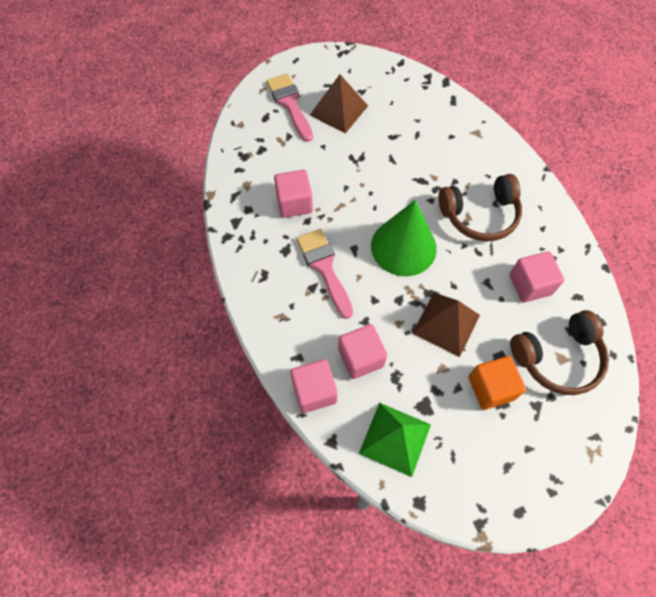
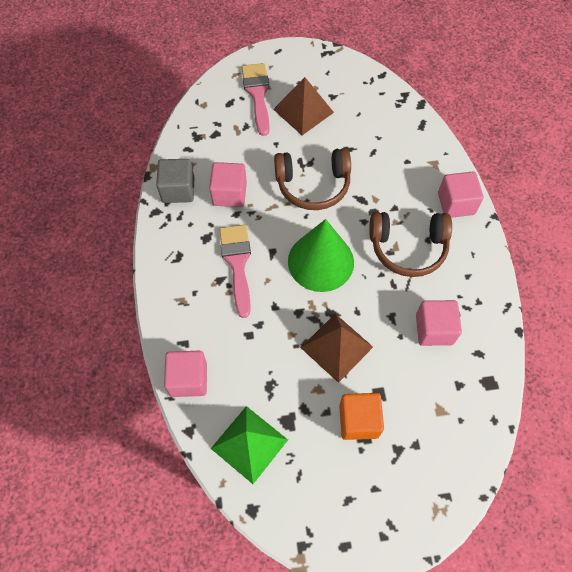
camera: 15 degrees right, 0 degrees up
pink cube [338,324,387,379] -> pink cube moved to [438,172,484,218]
brown headphones [510,310,609,395] -> brown headphones moved to [274,148,351,210]
none -> grey cube [156,159,194,203]

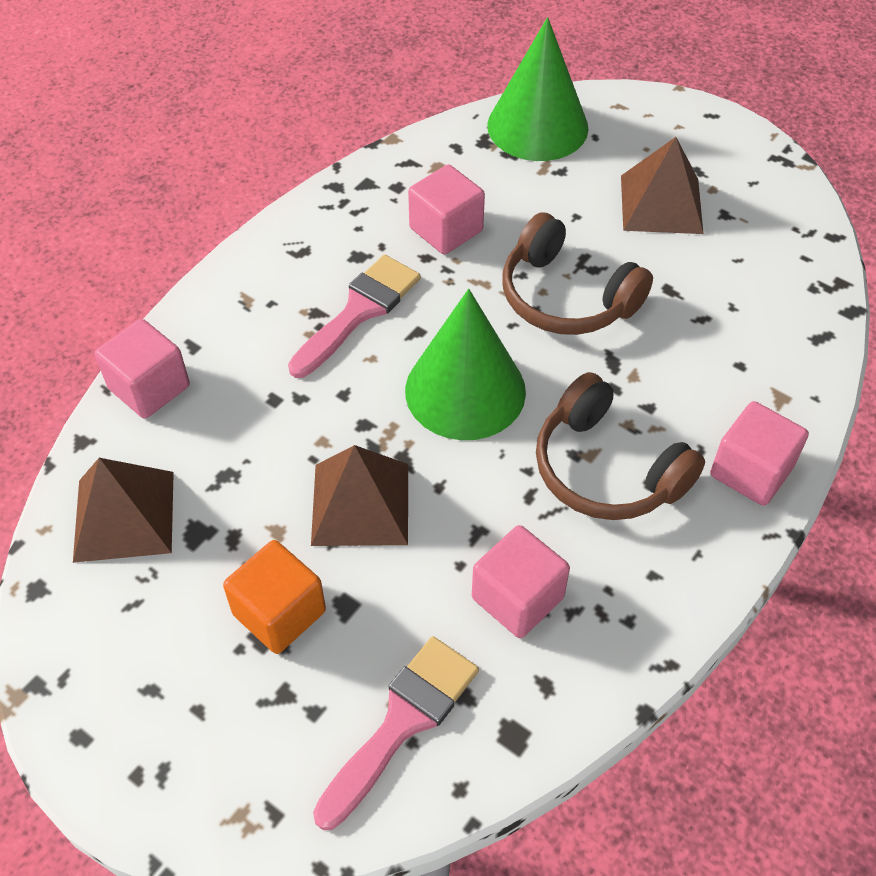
camera: 45 degrees right, 10 degrees down
grey cube [156,159,194,203] -> none
green pyramid [211,406,288,484] -> brown pyramid [73,458,174,563]
pink brush [242,63,270,136] -> pink brush moved to [313,636,479,830]
none -> green cone [487,17,589,161]

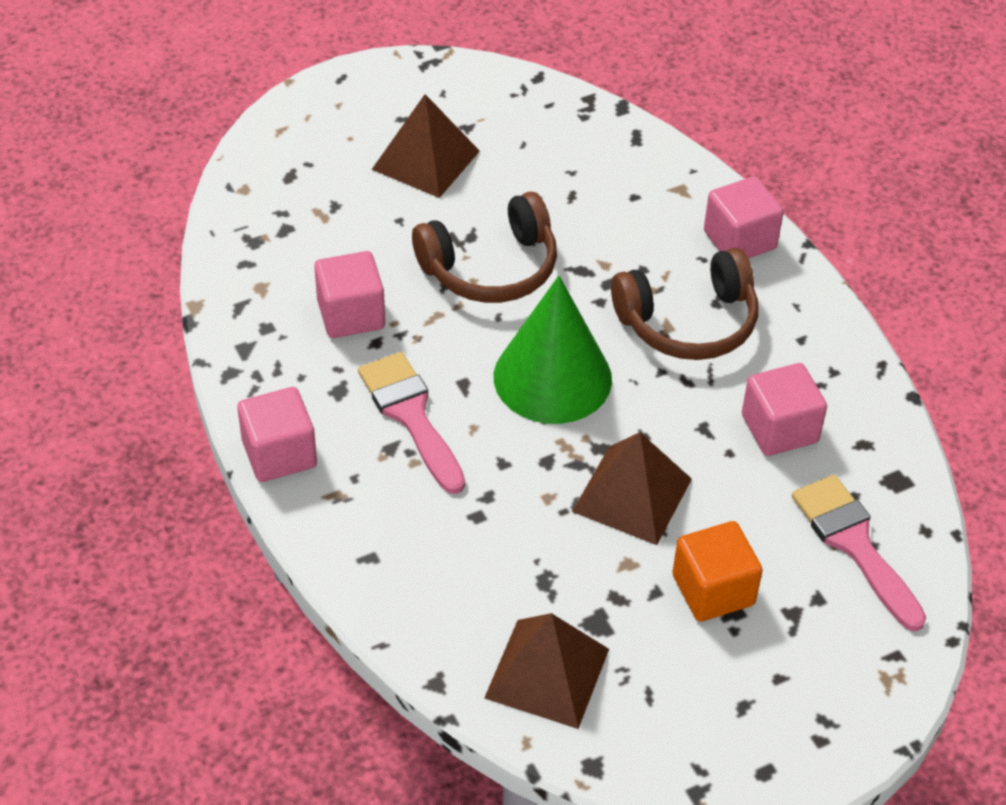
camera: 65 degrees left, 5 degrees down
pink cube [95,319,190,419] -> pink cube moved to [237,387,317,482]
green cone [487,17,589,161] -> none

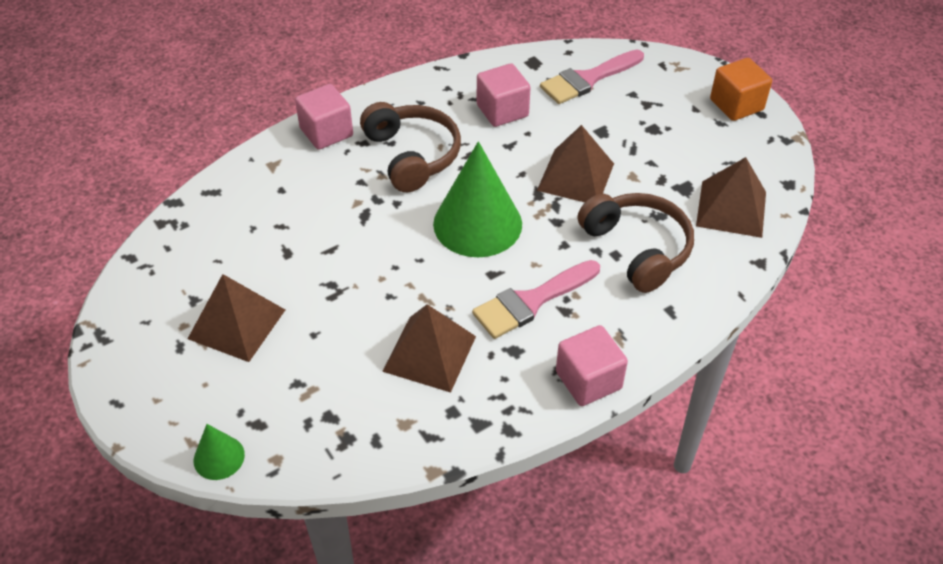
camera: 95 degrees left, 0 degrees up
pink cube [314,251,385,338] -> brown pyramid [382,304,476,393]
brown headphones [412,192,557,303] -> brown headphones moved to [577,193,694,293]
orange cube [673,521,763,622] -> orange cube moved to [710,58,772,121]
none -> green cone [194,424,245,480]

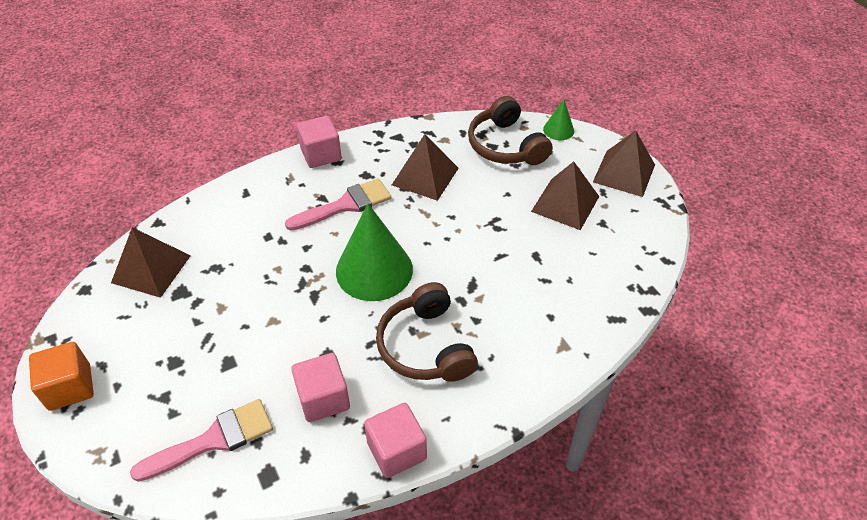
camera: 175 degrees left, 0 degrees up
pink cube [295,84,353,150] -> pink cube moved to [364,403,427,478]
brown pyramid [537,125,614,202] -> brown pyramid moved to [593,131,655,197]
brown headphones [577,193,694,293] -> brown headphones moved to [468,96,553,165]

